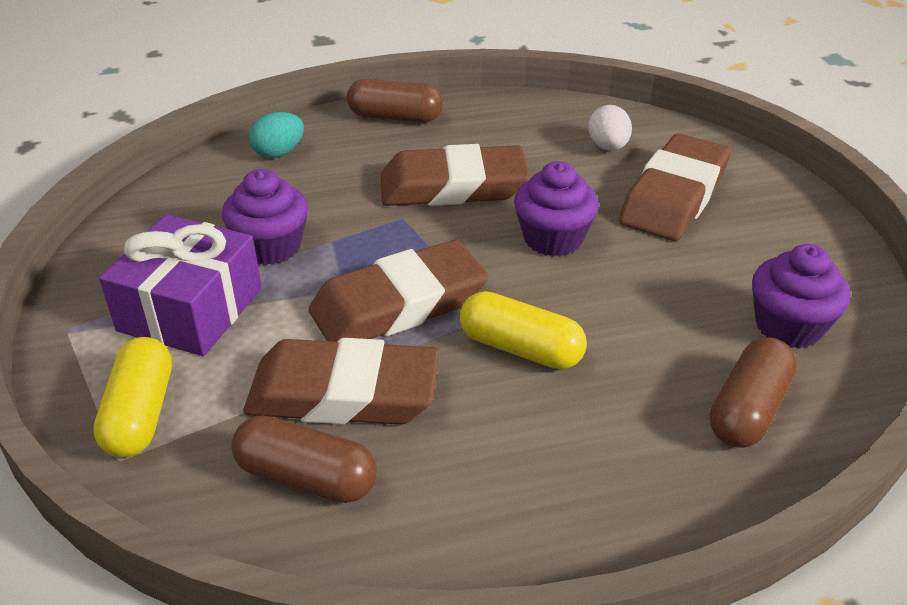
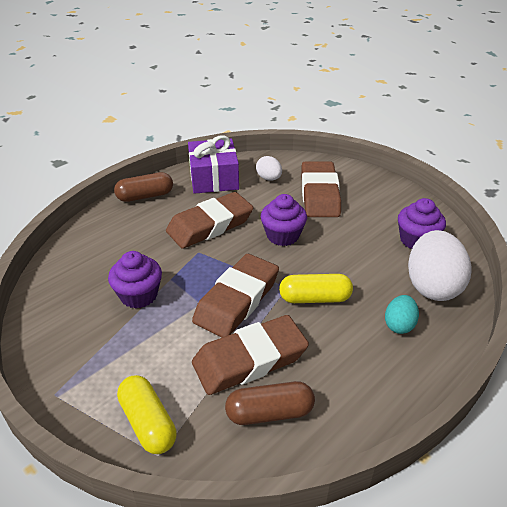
camera: 30 degrees left, 0 degrees up
purple gift [99,215,262,356] -> purple gift moved to [188,136,239,194]
turquoise egg [249,112,304,158] -> turquoise egg moved to [385,295,419,334]
brown capsule [710,337,797,448] -> white egg [408,230,472,301]

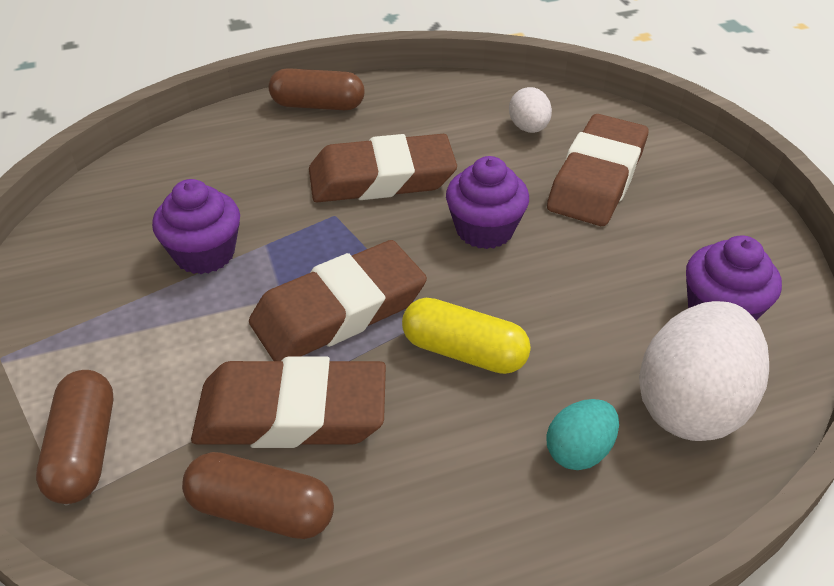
camera: 25 degrees right, 5 degrees up
yellow capsule [117,375,176,454] -> brown capsule [36,370,113,504]
purple gift [188,136,239,194] -> none

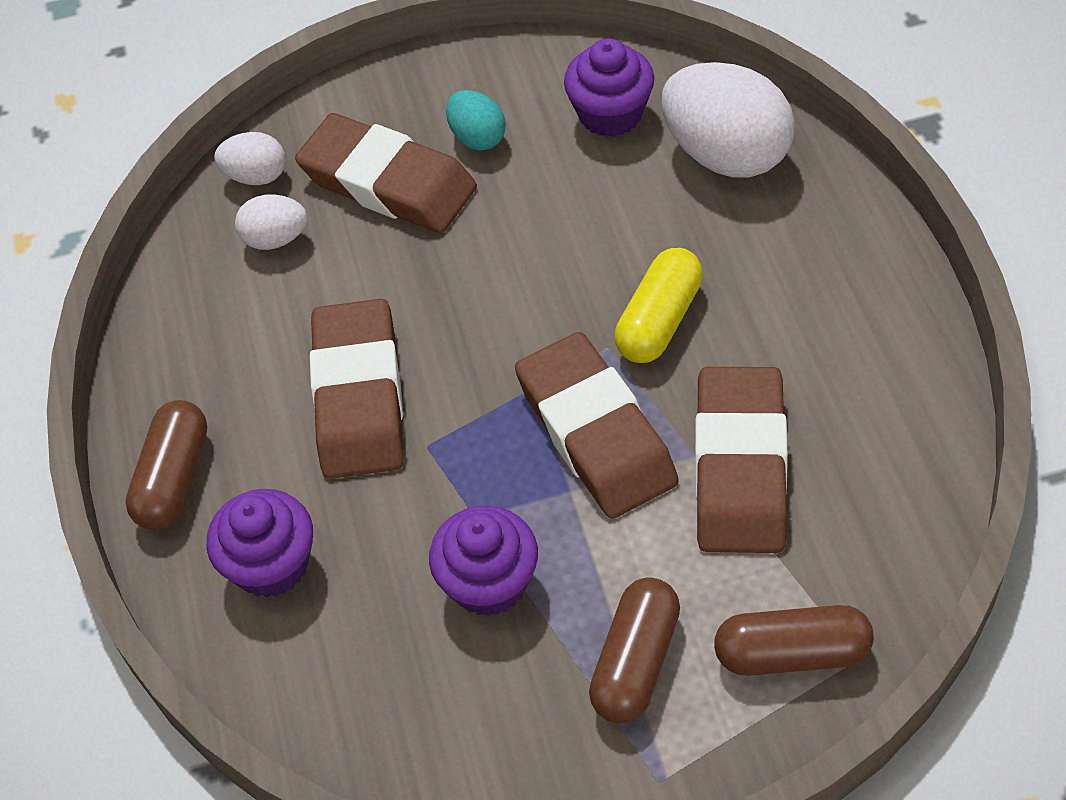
camera: 80 degrees left, 10 degrees up
brown capsule [182,452,334,539] -> brown capsule moved to [589,577,680,724]
purple cupcake [446,156,529,249] -> purple cupcake moved to [207,489,313,598]
turquoise egg [546,399,619,470] -> turquoise egg moved to [446,90,506,151]
none -> white egg [215,132,286,185]

